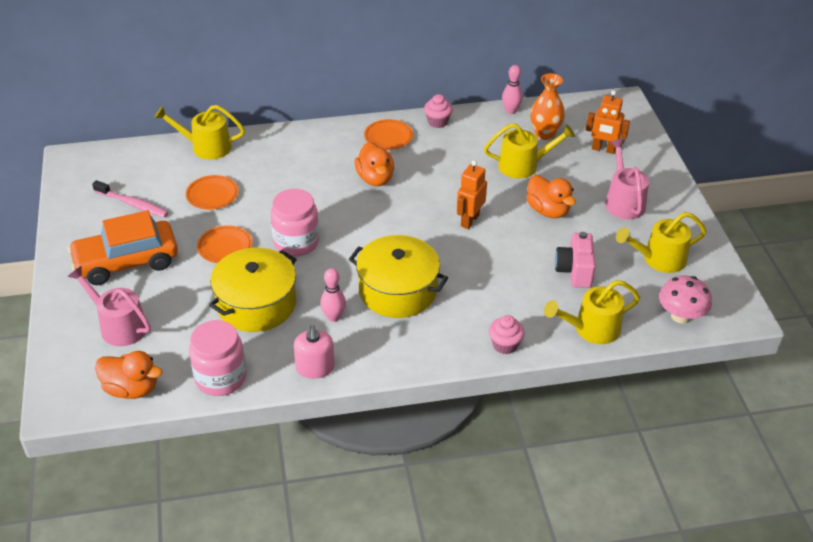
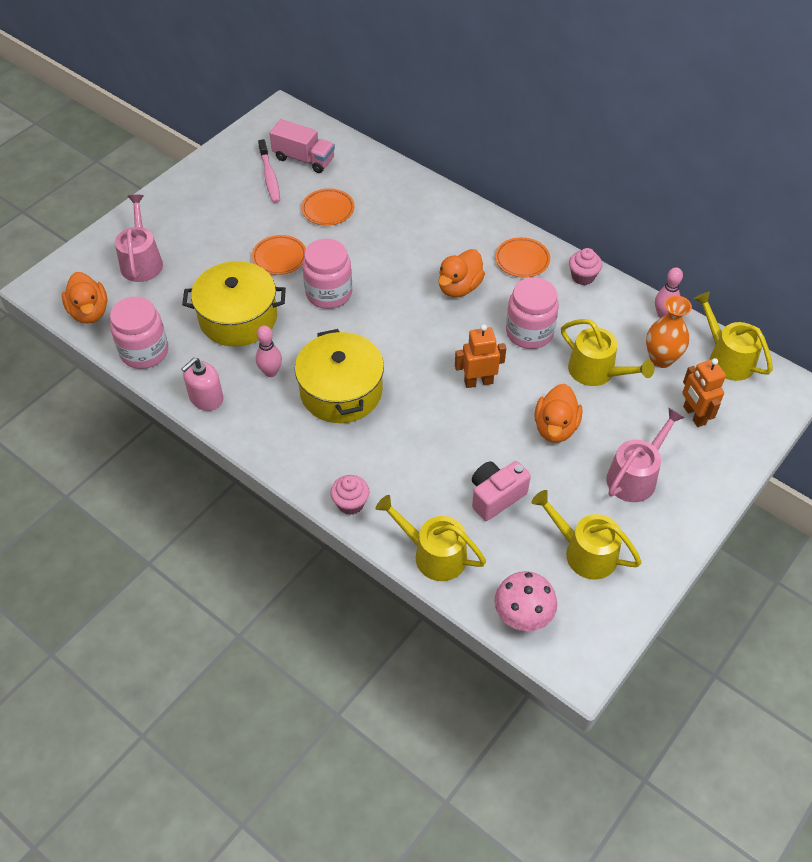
camera: 50 degrees right, 10 degrees up
orange car [68,210,178,285] -> none
yellow watering can [154,105,245,160] -> yellow watering can moved to [694,291,773,381]
none -> pink truck [270,119,335,173]
none -> pink jar [506,277,559,349]

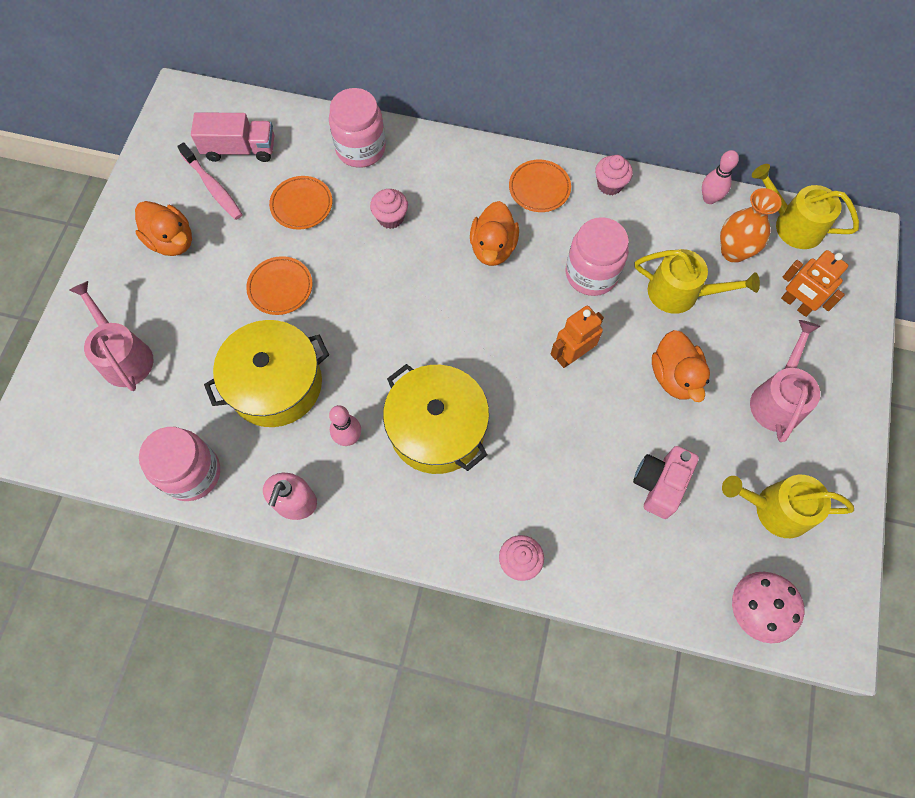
camera: 25 degrees left, 15 degrees up
orange duck [62,272,107,324] -> orange duck moved to [135,201,192,256]
pink jar [302,239,352,309] -> pink jar moved to [329,88,386,168]
yellow watering can [375,495,486,581] -> none
none -> pink cupcake [370,189,408,229]

